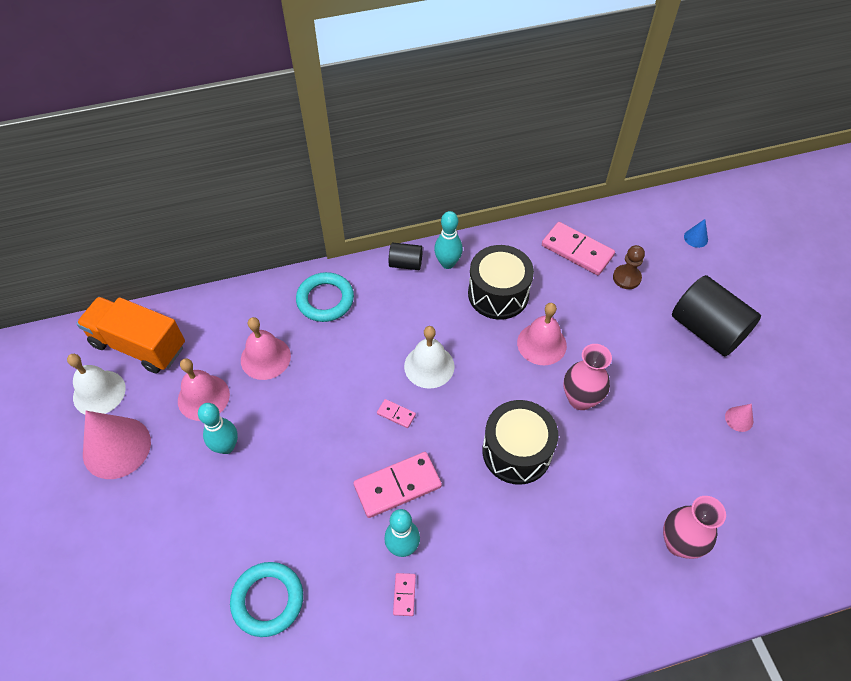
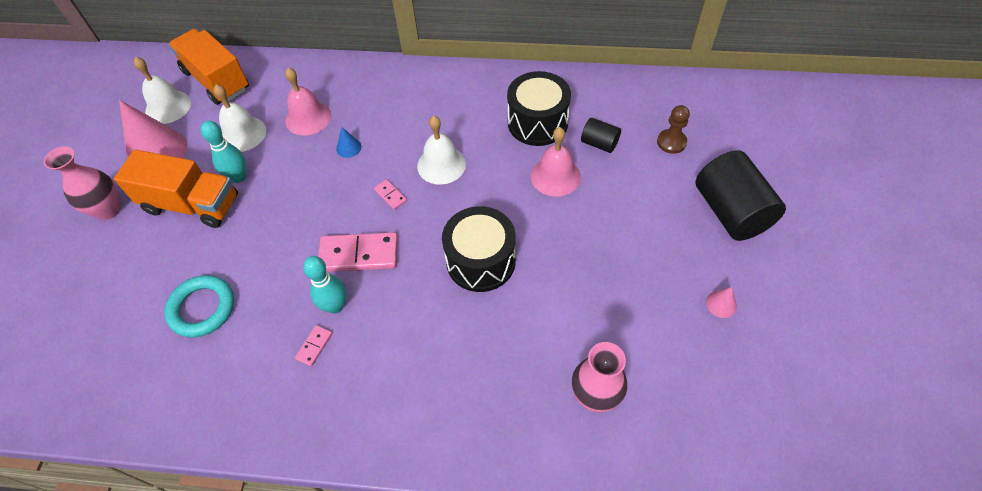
camera: 25 degrees right, 0 degrees up
pink bell [178,358,230,421] -> white bell [214,84,266,152]
turquoise ring [296,272,354,322] -> none
black cylinder [389,242,423,270] -> black cylinder moved to [581,118,621,153]
turquoise bowling pin [434,211,463,269] -> none
pink domino [542,222,615,275] -> none
pink vase [564,344,612,410] -> pink vase moved to [43,146,121,220]
blue cone [684,219,708,248] -> blue cone moved to [336,127,361,158]
none -> orange truck [114,150,238,228]

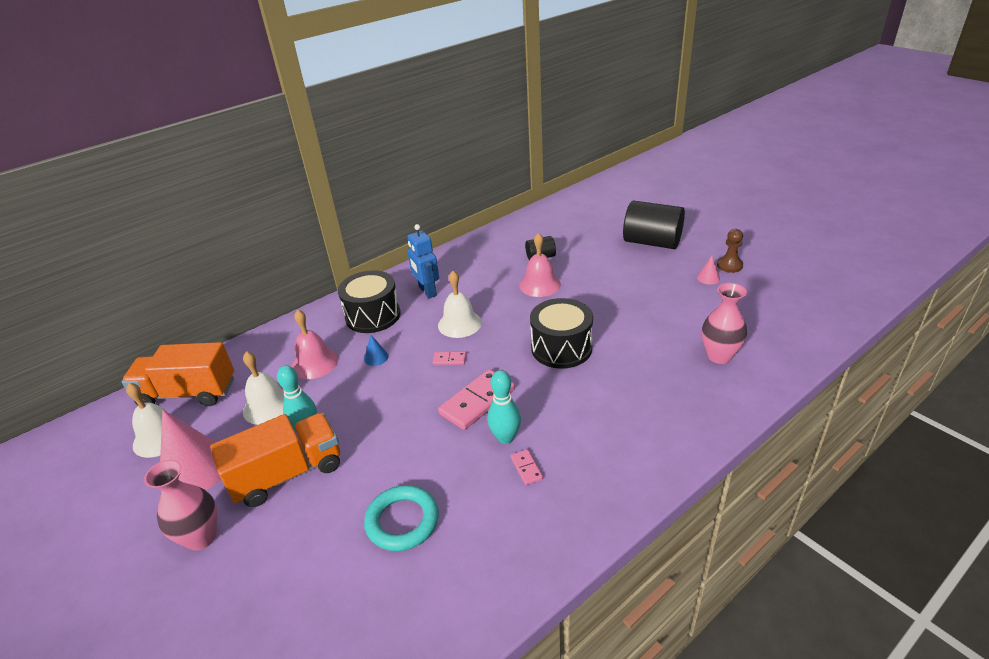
camera: 45 degrees left, 20 degrees down
black drum [507,71,571,146] -> black drum moved to [338,270,401,333]
brown pawn [657,105,690,154] -> brown pawn moved to [717,229,743,273]
none -> blue robot [407,224,439,298]

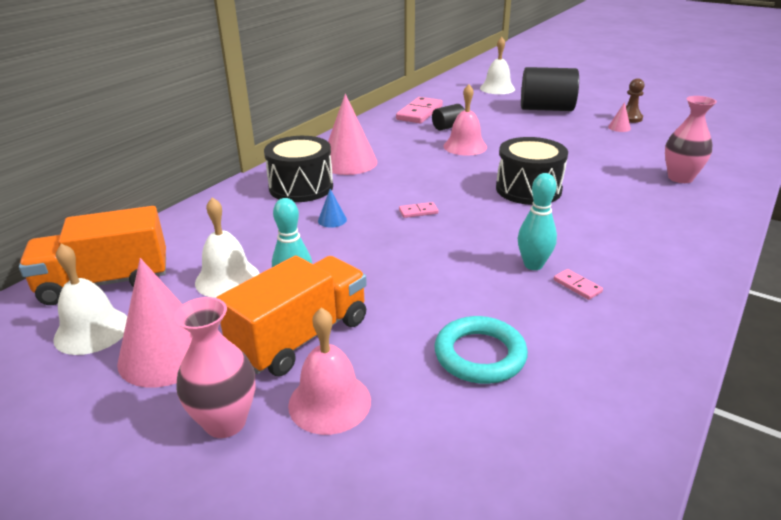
camera: 20 degrees left, 5 degrees down
pink bell [292,310,338,379] -> pink bell moved to [288,308,371,435]
blue robot [407,224,439,298] -> pink cone [328,94,378,175]
white bell [438,271,482,338] -> white bell moved to [480,37,515,94]
pink domino [438,369,515,430] -> pink domino moved to [396,97,443,123]

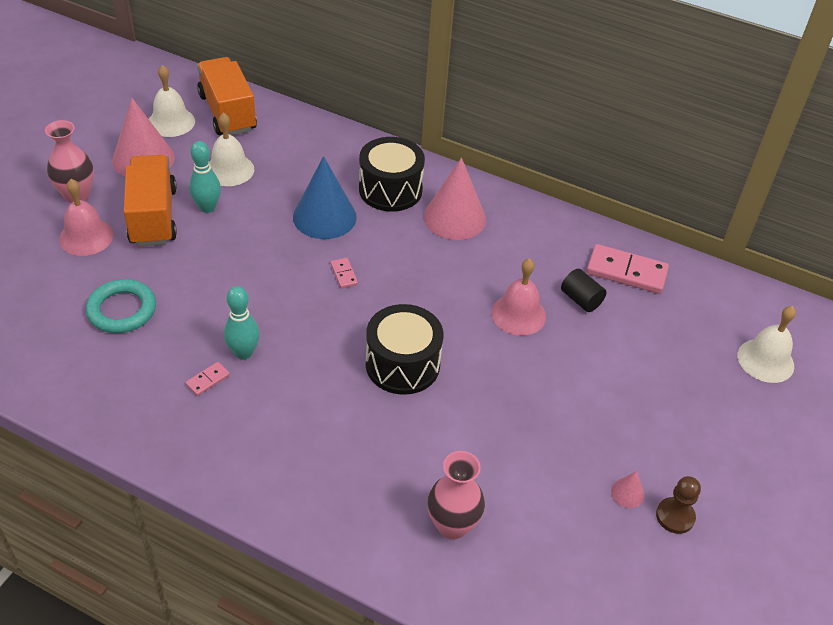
camera: 80 degrees right, 15 degrees up
orange truck [216,255,367,376] -> orange truck turned 135 degrees counterclockwise [124,155,177,246]
blue cone [318,189,347,228] -> blue cone [293,156,357,239], size x2.36
black cylinder [521,67,579,111] -> none

